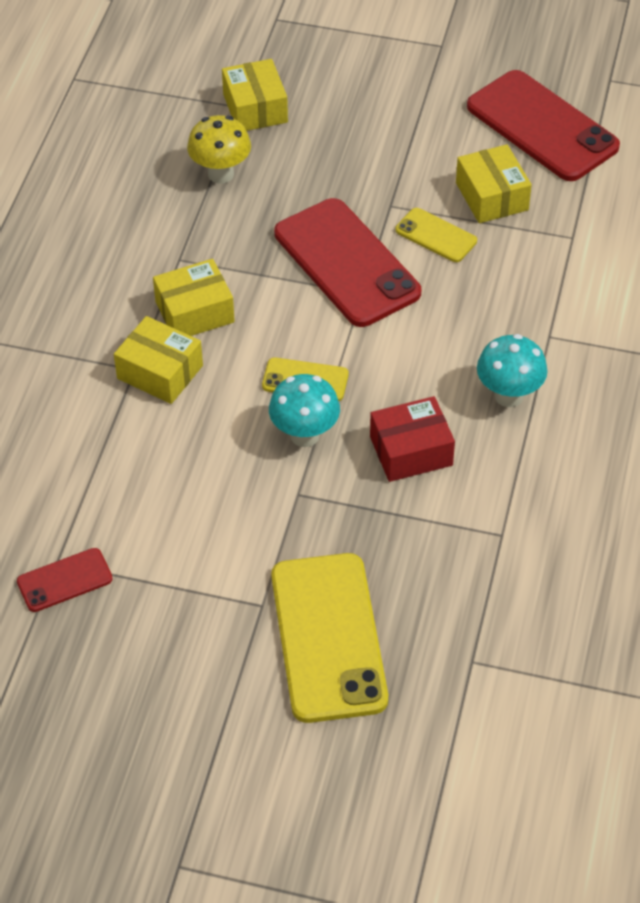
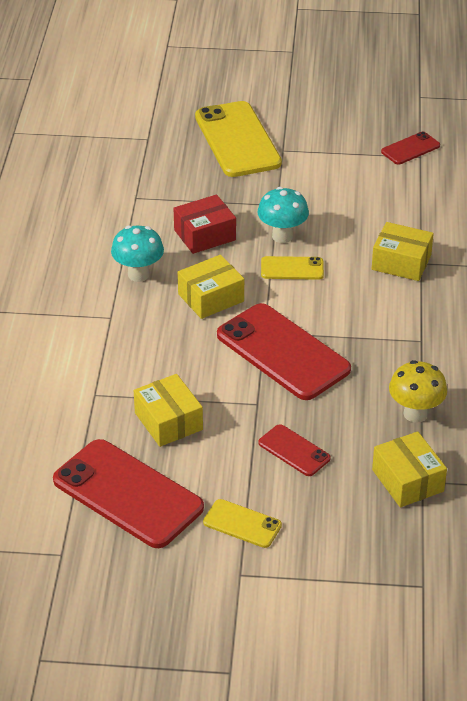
camera: 170 degrees right, 10 degrees down
yellow box [153,259,235,336] -> yellow box moved to [178,255,244,319]
yellow phone [395,208,477,262] -> yellow phone moved to [203,499,282,548]
none -> red phone [258,424,331,476]

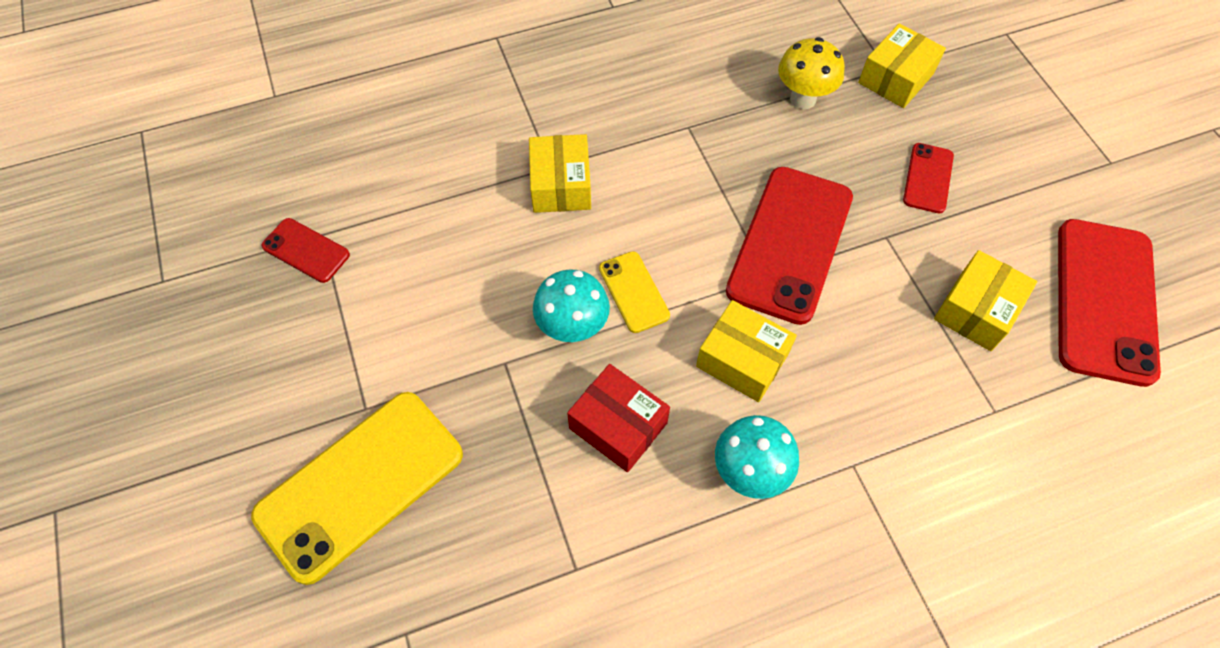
camera: 115 degrees left, 20 degrees up
yellow phone [203,499,282,548] -> none

